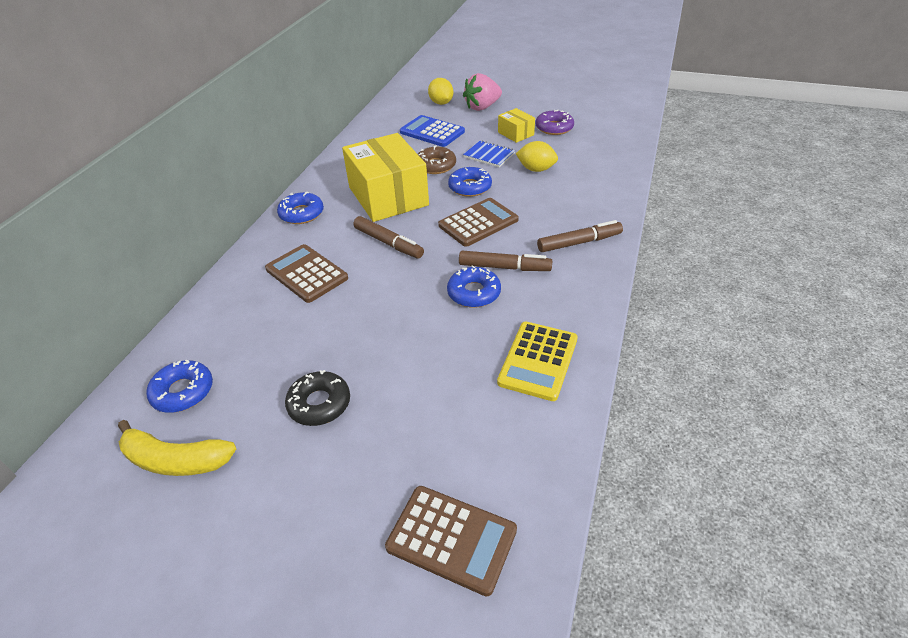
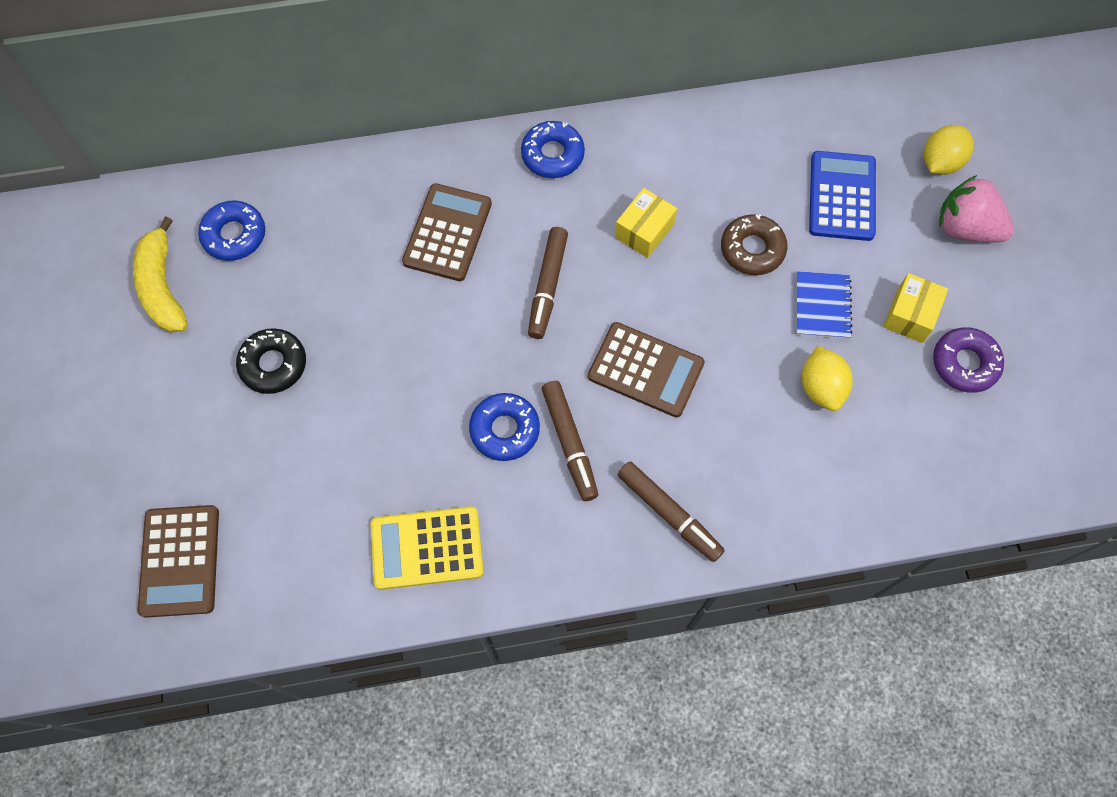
camera: 60 degrees right, 25 degrees up
yellow box [342,133,429,222] -> yellow box [615,188,677,258], size x0.46
blue donut [448,167,492,197] -> none

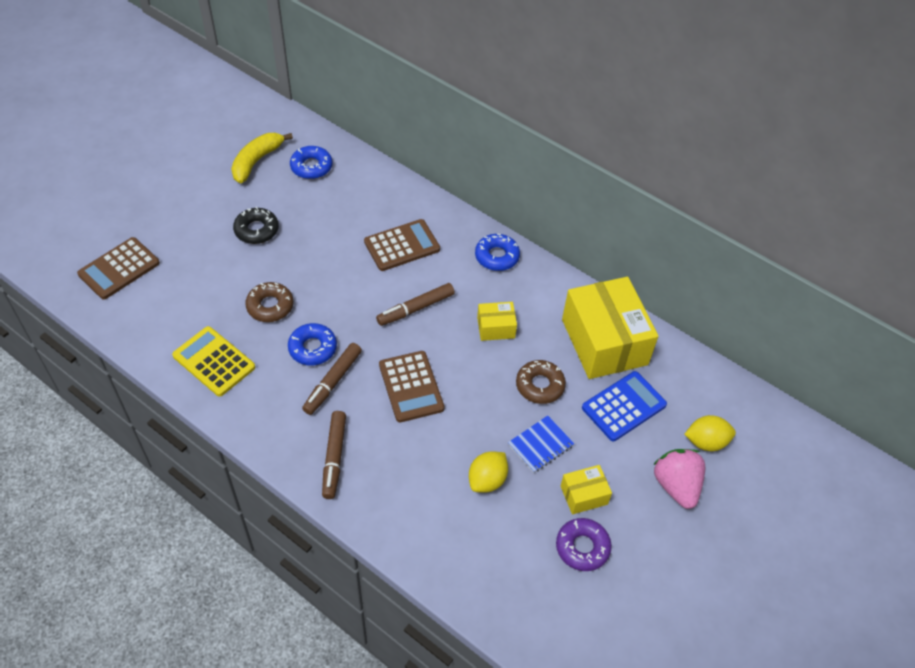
camera: 45 degrees right, 15 degrees down
none -> brown donut [246,282,294,322]
none -> yellow box [562,277,659,379]

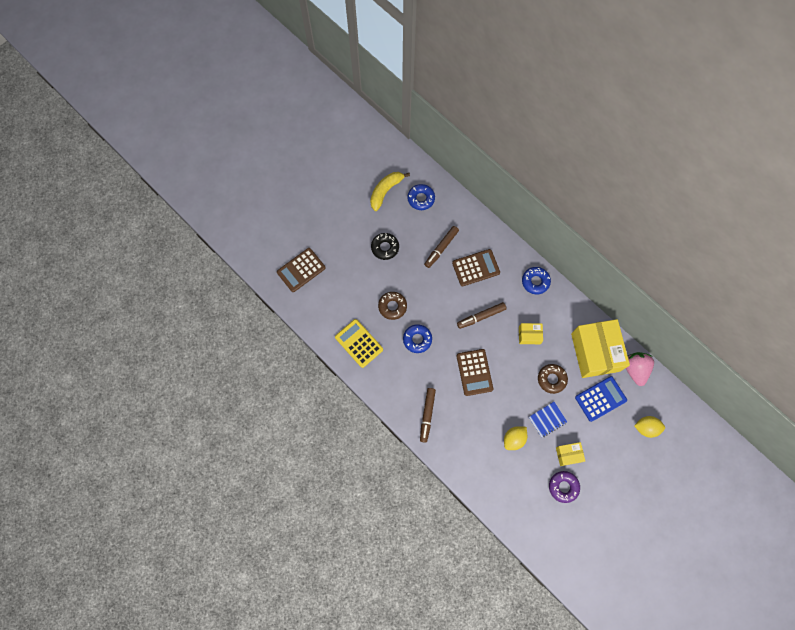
camera: 10 degrees right, 20 degrees up
brown marker [302,343,362,415] -> brown marker moved to [424,226,459,268]
pink strawberry [653,449,705,509] -> pink strawberry moved to [626,352,654,386]

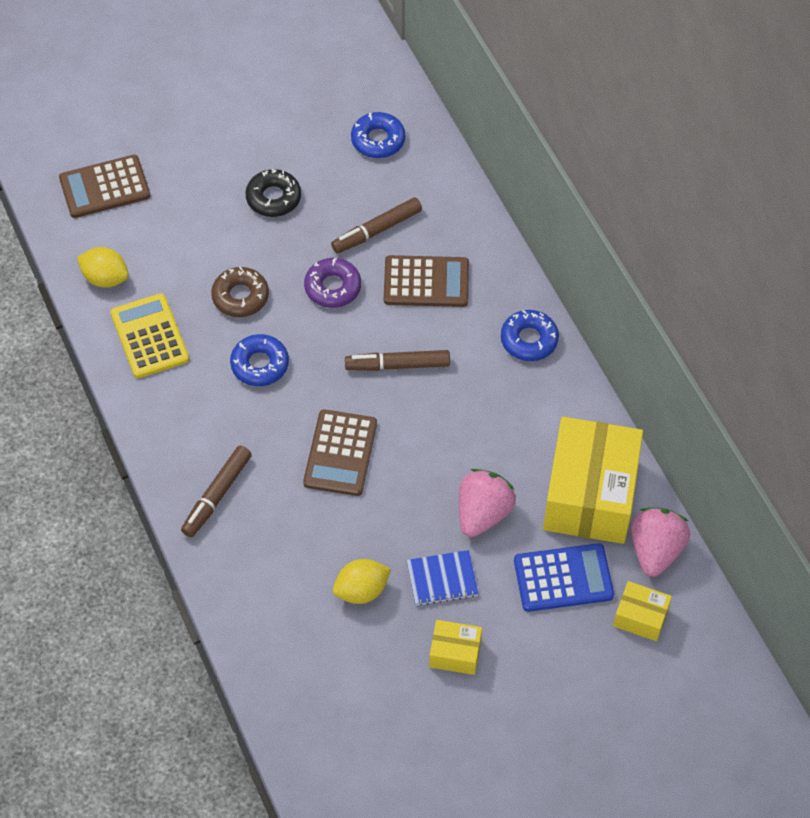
camera: 20 degrees right, 15 degrees down
yellow banana [370,172,410,211] -> none
yellow box [519,323,543,344] -> yellow box moved to [613,581,672,641]
brown donut [538,364,568,394] -> pink strawberry [459,469,516,537]
purple donut [549,471,580,503] -> purple donut moved to [304,258,361,308]
yellow lemon [634,416,665,438] -> yellow lemon moved to [77,247,129,288]

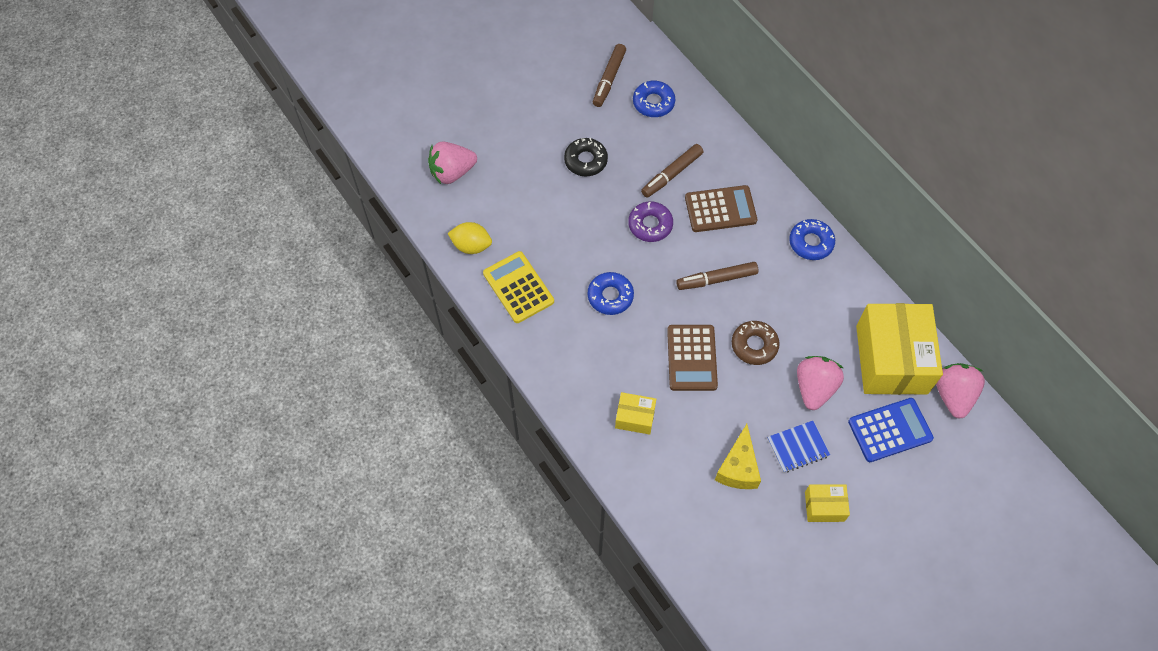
camera: 10 degrees left, 5 degrees up
brown calculator [59,155,150,218] -> pink strawberry [428,141,477,184]
brown marker [181,446,252,537] -> brown marker moved to [593,44,626,107]
brown donut [211,266,269,317] -> brown donut moved to [732,321,780,365]
yellow lemon [333,559,391,604] -> yellow cheese [715,424,761,489]
yellow box [613,581,672,641] -> yellow box moved to [615,392,656,435]

